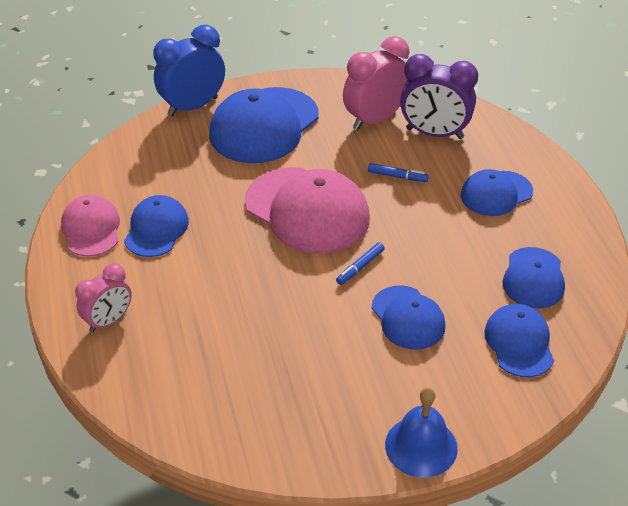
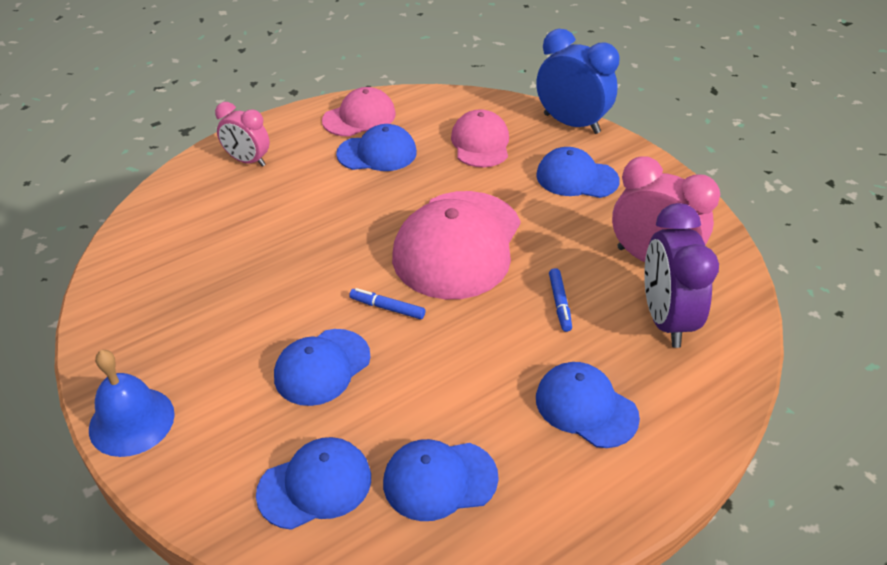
camera: 70 degrees right, 0 degrees up
blue cap [209,87,319,163] -> blue cap [536,147,620,198], size x0.57
none -> pink cap [451,109,509,167]

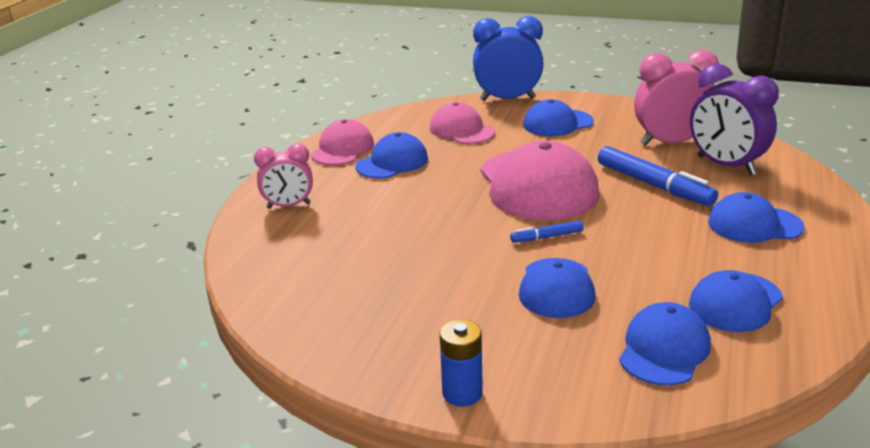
camera: 35 degrees left, 15 degrees down
blue bell [89,350,175,457] -> blue battery [440,320,483,406]
blue marker [549,268,572,332] -> blue marker [598,146,718,206], size x1.97

